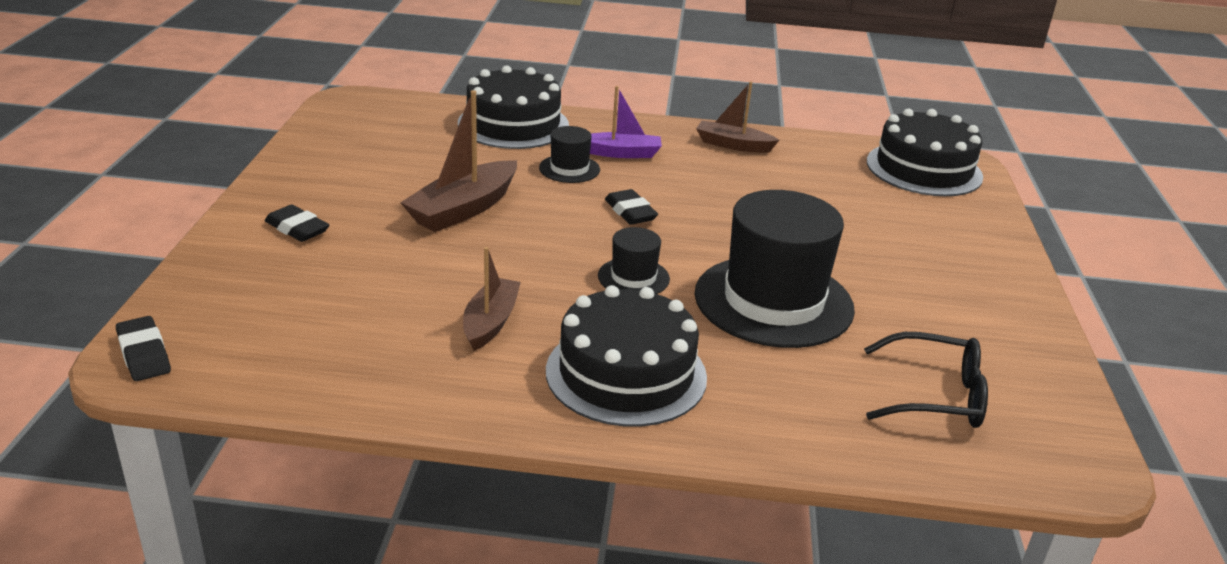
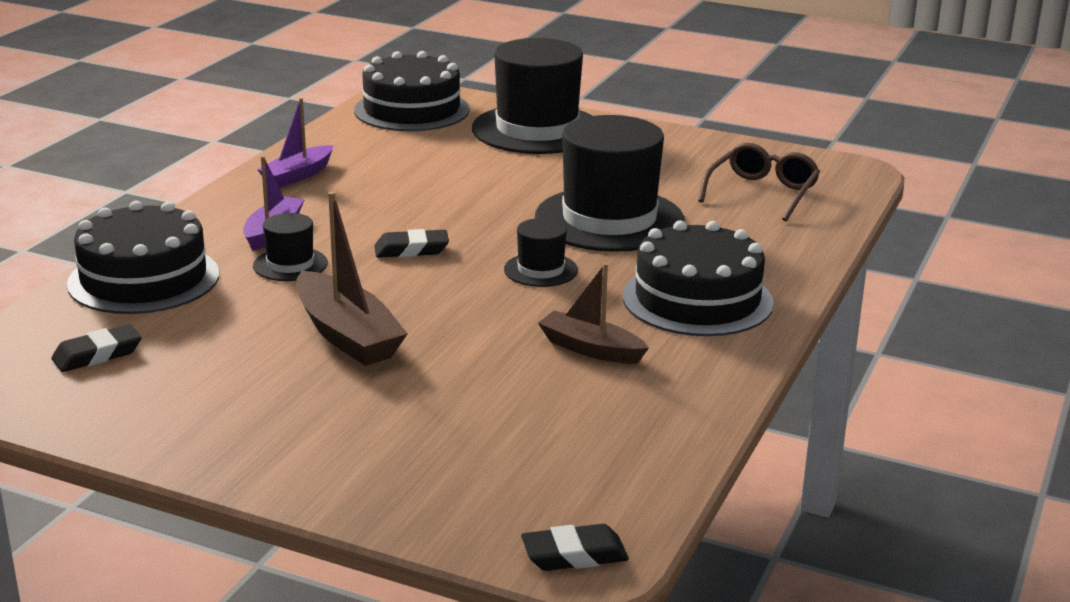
camera: 70 degrees left, 5 degrees down
black eraser [265,205,329,242] -> black eraser moved to [52,324,141,372]
brown boat [696,81,779,153] -> purple boat [257,98,333,188]
black glasses [864,332,988,428] -> brown glasses [698,143,820,221]
none -> black hat [472,38,593,154]

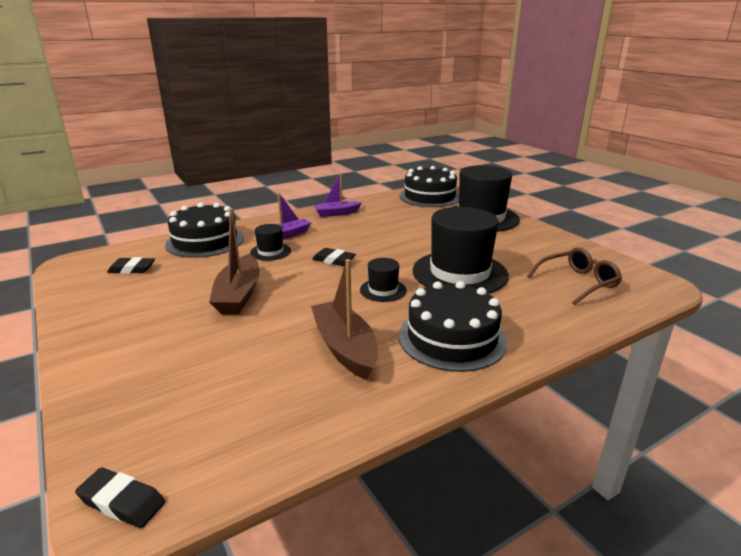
camera: 35 degrees right, 0 degrees up
brown boat [538,263,649,364] -> brown boat [311,259,378,380], size x1.52

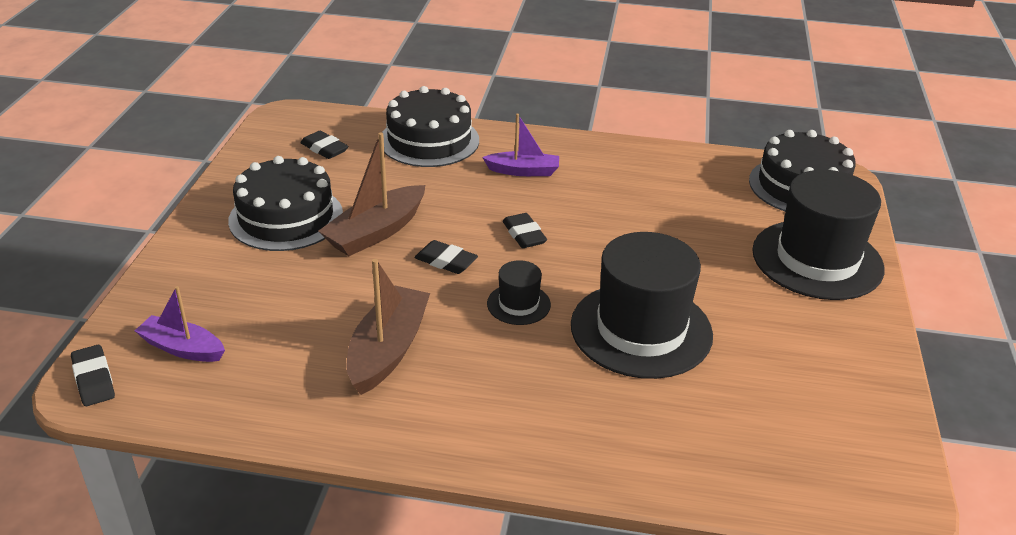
camera: 40 degrees right, 10 degrees up
black hat [250,224,291,261] -> none
purple boat [313,173,362,217] -> purple boat moved to [135,286,225,362]
black cake [399,281,507,372] -> black cake moved to [228,156,343,251]
brown glasses [527,248,622,305] -> none
none -> black eraser [414,240,478,274]

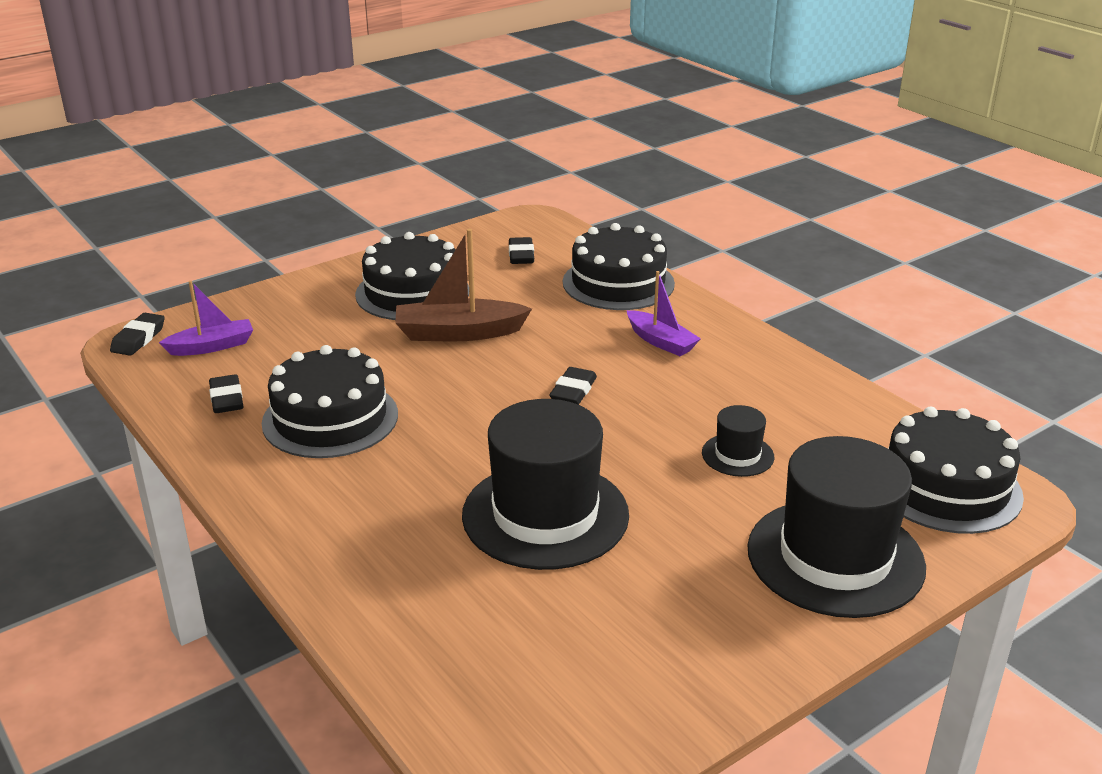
camera: 45 degrees right, 5 degrees down
purple boat [135,286,225,362] -> purple boat turned 90 degrees clockwise [159,281,253,356]
brown boat [346,259,430,395] -> black cake [261,345,398,458]
black eraser [414,240,478,274] -> black eraser moved to [209,374,243,413]
black hat [487,260,551,325] -> black hat moved to [702,405,774,477]

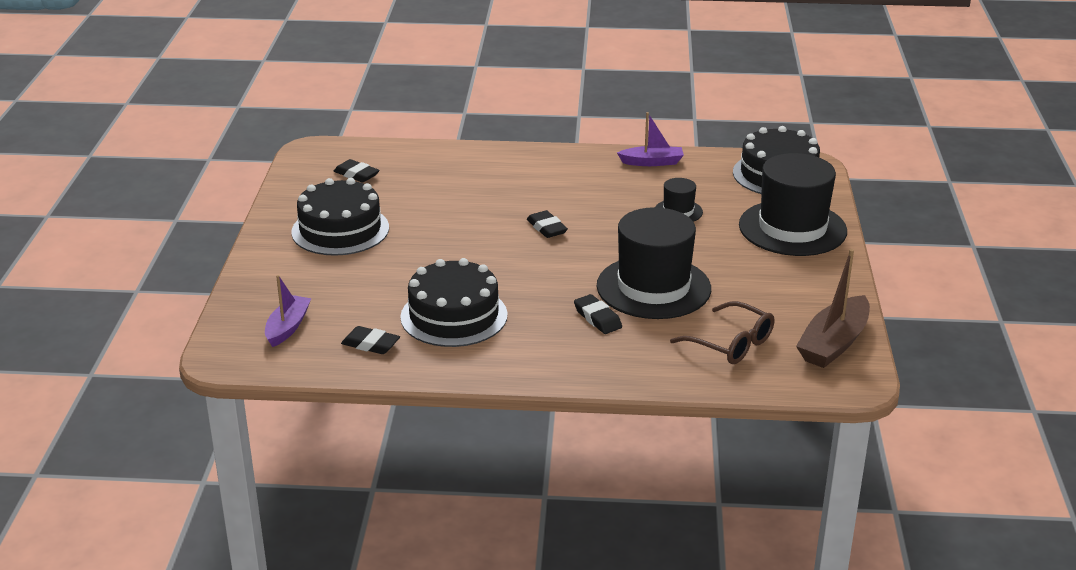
camera: 50 degrees left, 0 degrees up
black eraser [110,313,164,356] -> black eraser moved to [574,294,622,334]
brown boat [395,229,532,341] -> brown boat moved to [796,249,870,368]
black cake [563,223,675,310] -> none
purple boat [627,271,701,356] -> purple boat moved to [617,112,684,166]
none -> brown glasses [670,301,774,364]

